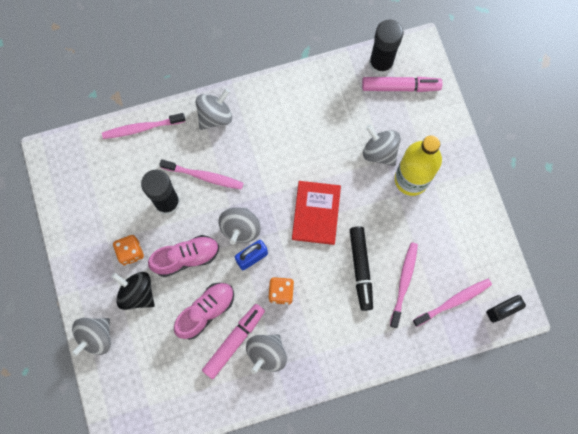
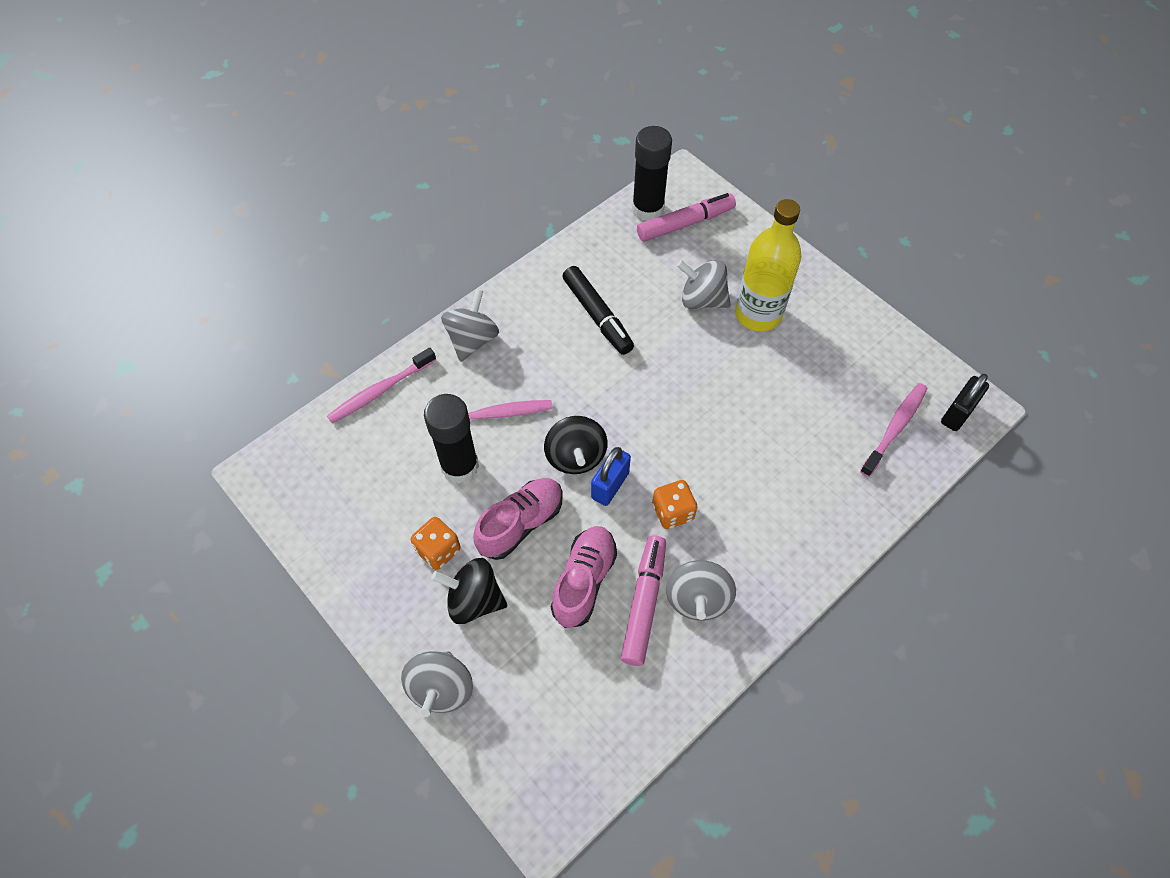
camera: 25 degrees left, 15 degrees down
grey spinning top [218,207,260,245] -> black spinning top [544,416,608,474]
red book [292,181,341,245] -> none
black marker [350,226,373,311] -> black marker moved to [562,266,634,355]
pink toothbrush [390,242,418,328] -> none

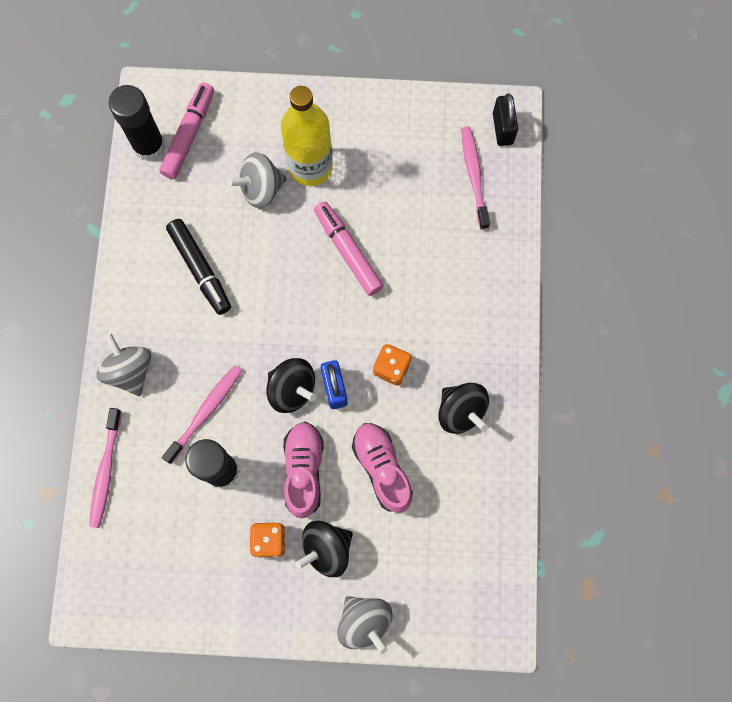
camera: 45 degrees left, 15 degrees up
black marker [562,266,634,355] -> black marker turned 45 degrees clockwise [166,219,231,315]
pink marker [621,535,666,666] -> pink marker moved to [314,201,383,296]
grey spinning top [666,560,736,621] -> black spinning top [438,383,489,434]

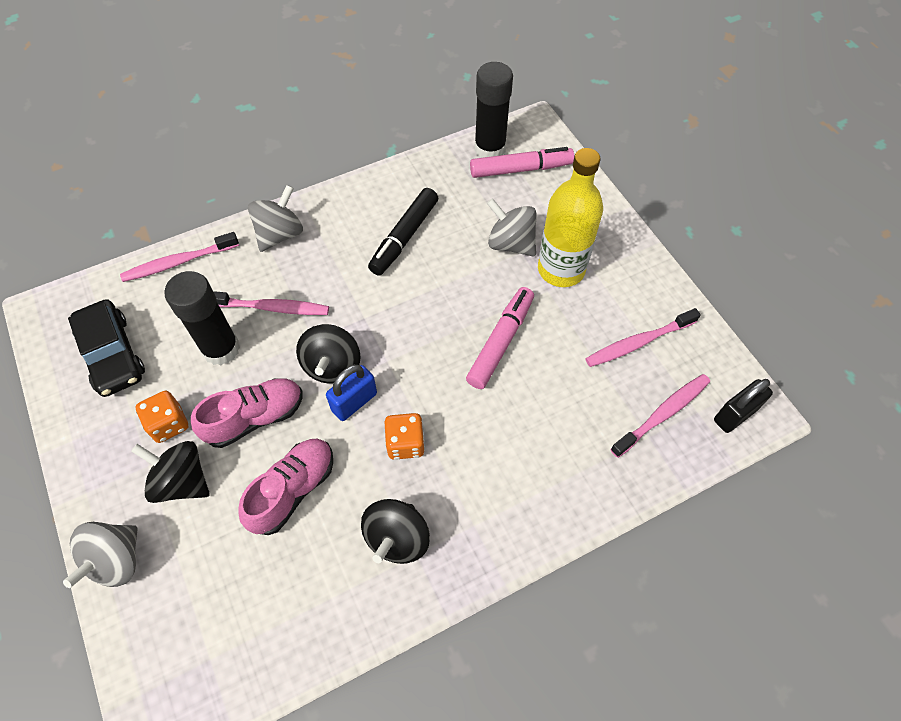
camera: 60 degrees right, 15 degrees down
none -> black car [68,299,145,397]
none -> pink toothbrush [585,308,701,367]

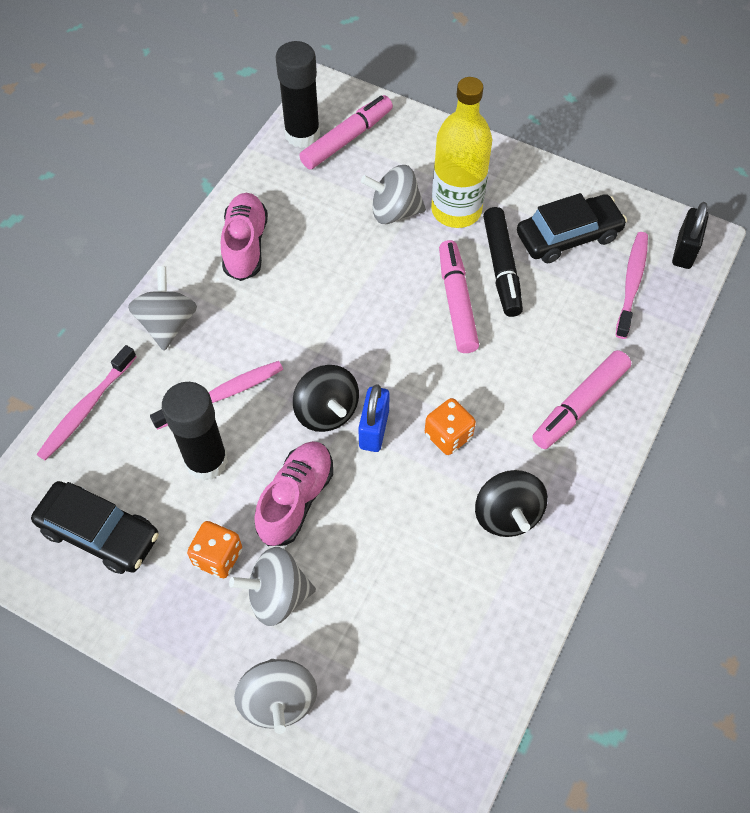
camera: 35 degrees left, 0 degrees up
black spinning top [131,441,210,503] -> grey spinning top [229,547,316,626]
pink shoe [238,439,333,535] -> pink shoe moved to [221,193,268,281]
black marker [368,188,438,275] -> black marker moved to [483,207,523,317]
pink toothbrush [585,308,701,367] -> black car [517,193,627,263]
none -> pink marker [532,350,631,449]

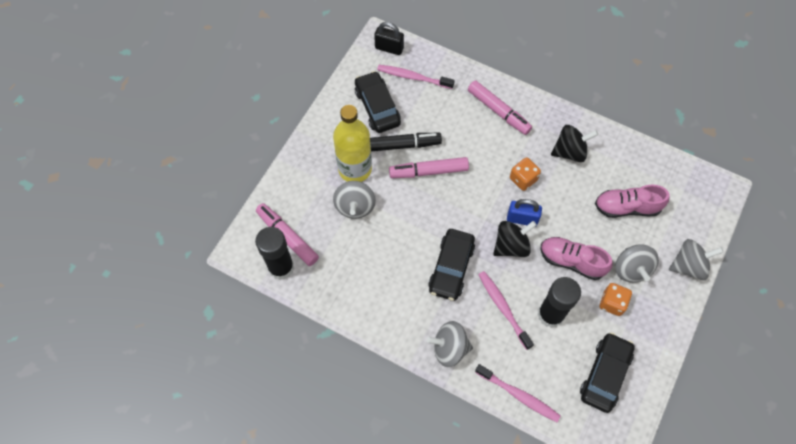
camera: 90 degrees left, 5 degrees up
pink shoe [221,193,268,281] -> pink shoe moved to [595,185,670,218]
none -> black car [428,229,475,301]

